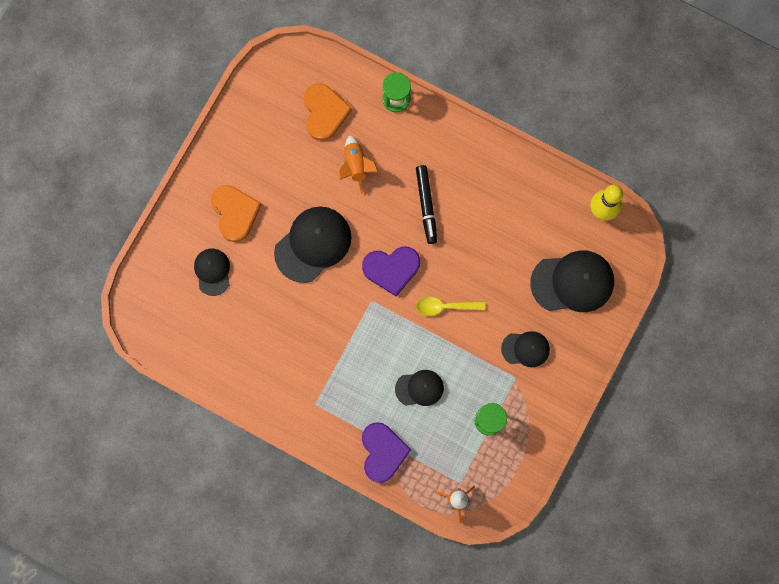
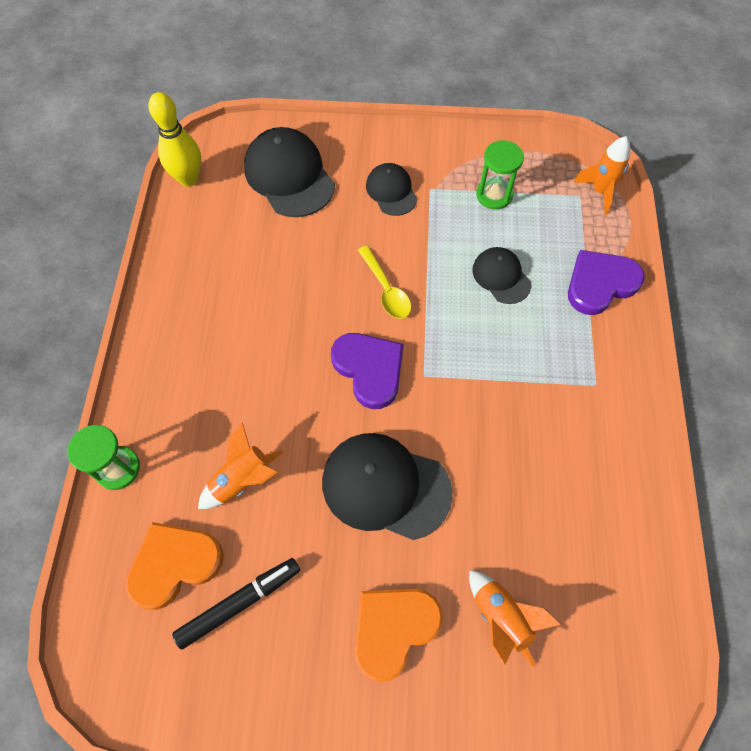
camera: 115 degrees left, 15 degrees down
black cap [194,249,230,296] -> orange rocket [469,570,562,667]
black marker [416,165,437,244] -> black marker moved to [172,558,300,650]

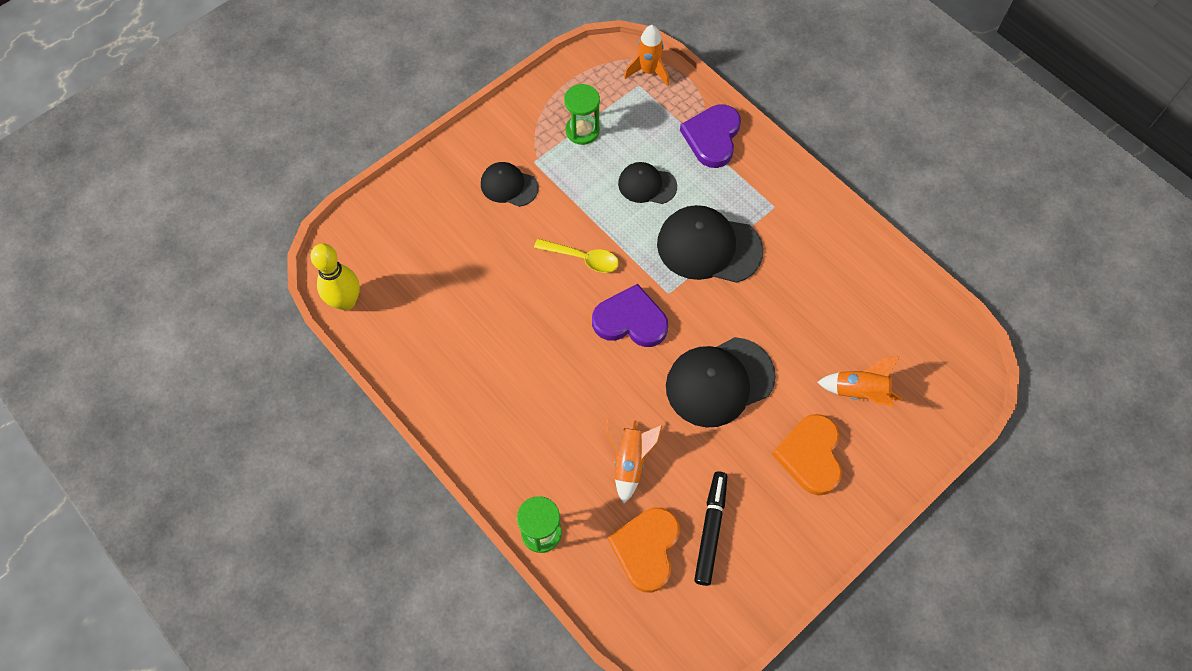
camera: 45 degrees left, 0 degrees up
black cap [244,127,335,217] -> black cap moved to [657,205,763,283]

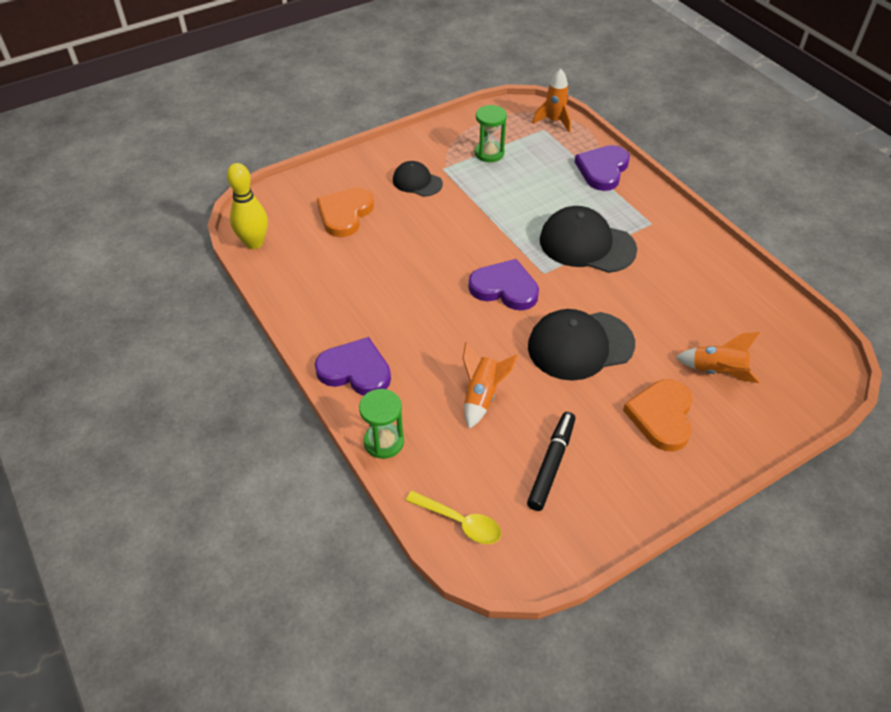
camera: 10 degrees right, 15 degrees down
yellow spoon [534,239,619,273] -> yellow spoon moved to [406,491,502,544]
orange heart [608,507,680,593] -> orange heart moved to [317,188,374,237]
black cap [618,162,677,204] -> none
none -> purple heart [315,337,391,396]

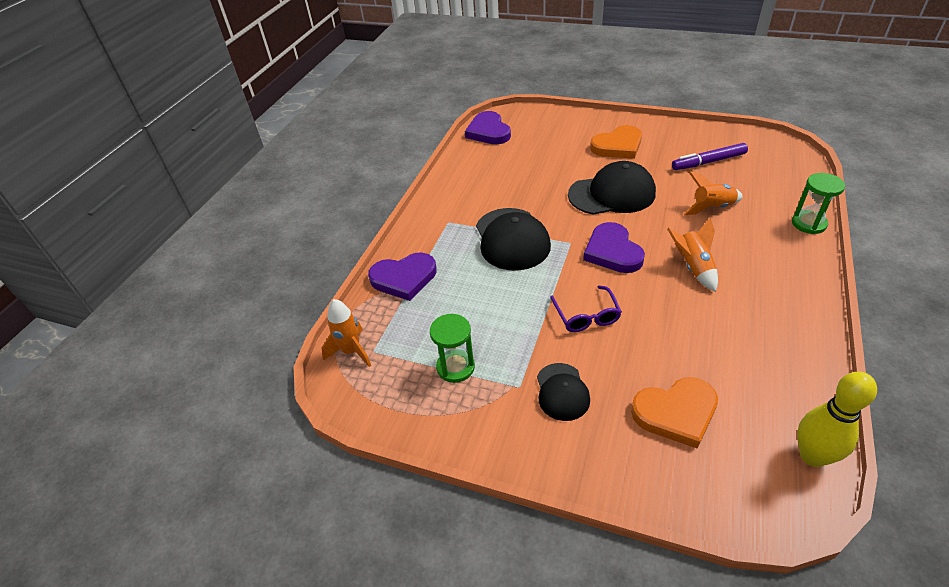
camera: 125 degrees left, 5 degrees down
purple heart [315,337,391,396] -> purple heart moved to [465,111,511,144]
yellow spoon [406,491,502,544] -> none
black marker [527,412,575,511] -> purple marker [672,143,748,170]
black cap [528,309,635,381] -> black cap turned 45 degrees counterclockwise [568,161,656,215]
orange rocket [676,332,760,383] -> orange rocket moved to [667,218,718,292]
none -> purple glasses [550,285,622,332]

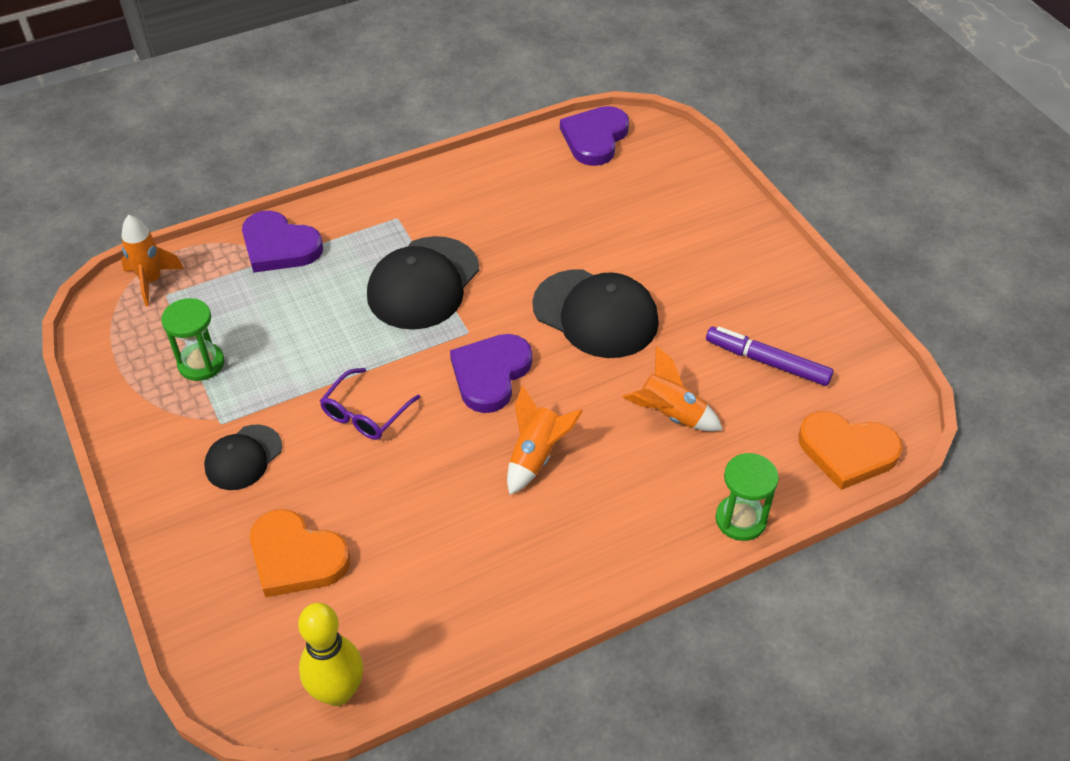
camera: 40 degrees right, 5 degrees up
orange heart [590,125,642,159] -> orange heart moved to [798,411,902,490]

